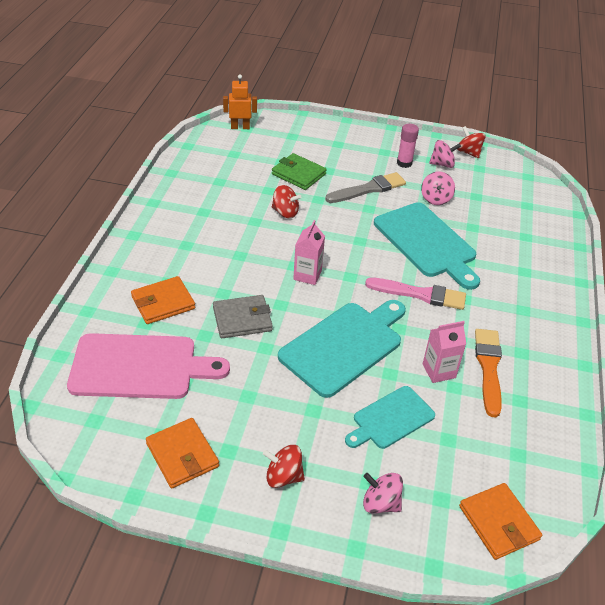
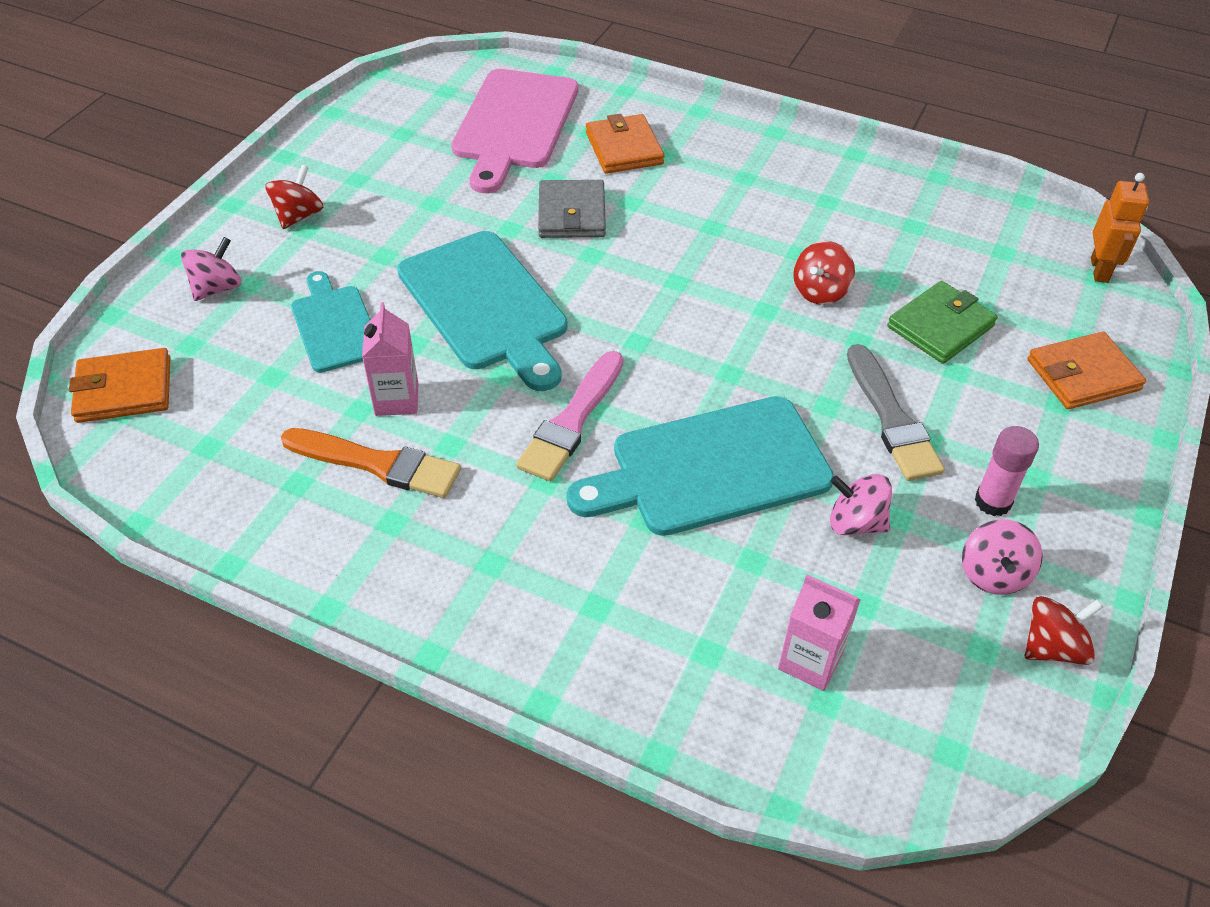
camera: 105 degrees right, 5 degrees up
orange wallet [146,418,219,488] -> orange wallet moved to [1027,331,1146,409]
pink carton [293,220,325,285] -> pink carton moved to [778,575,860,691]

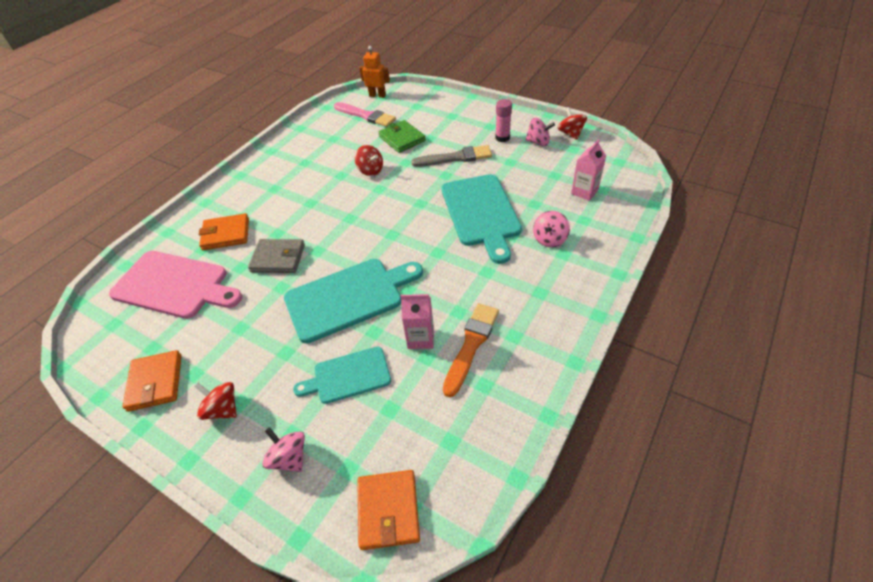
camera: 80 degrees left, 0 degrees up
pink brush [516,351,623,481] -> pink brush moved to [334,102,396,127]
pink spinning top [830,474,892,535] -> pink spinning top moved to [533,211,570,247]
orange wallet [1027,331,1146,409] -> orange wallet moved to [122,350,182,412]

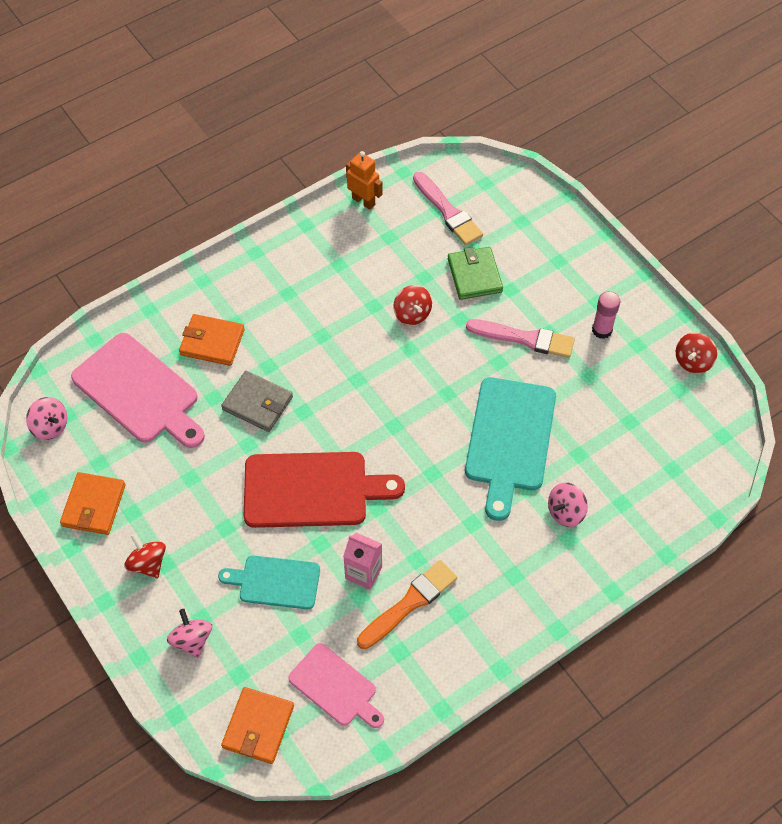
camera: 20 degrees right, 10 degrees up
turquoise cutting board [284,259,423,343] -> red cutting board [244,452,405,528]
orange robot [360,46,390,98] -> orange robot moved to [346,151,383,210]
grey brush [411,145,492,167] -> pink brush [466,319,575,358]
pink spinning top [525,118,555,146] -> pink spinning top moved to [26,397,67,440]
red spinning top [558,107,587,140] -> red spinning top turned 150 degrees counterclockwise [676,332,717,373]
pink carton [571,139,606,201] -> none
none -> pink cutting board [288,643,384,728]

